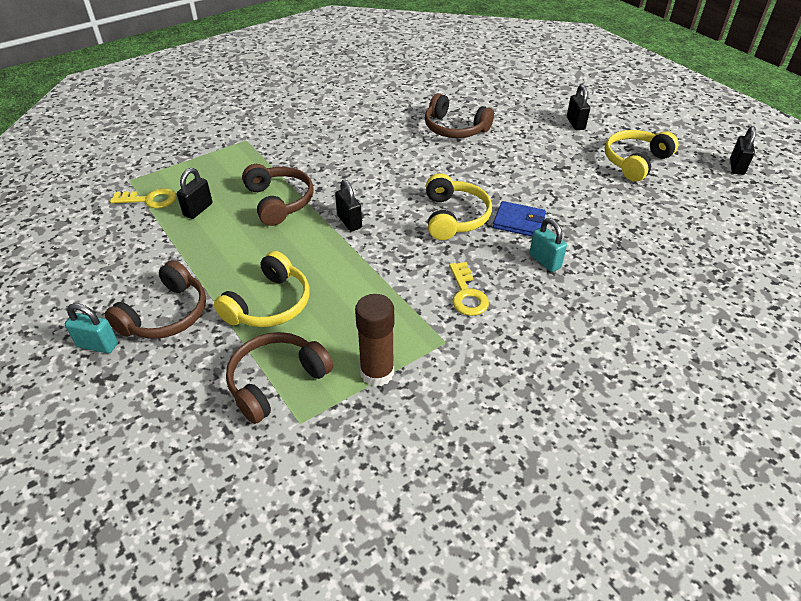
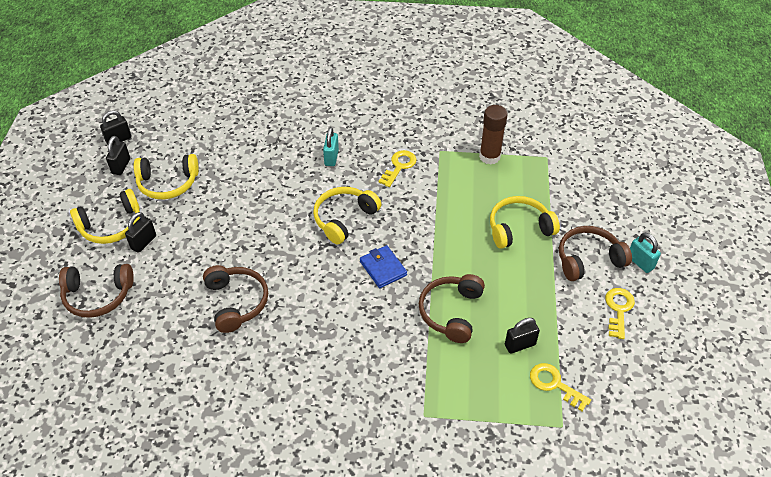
camera: 140 degrees left, 5 degrees up
brown headphones [226,332,333,424] -> brown headphones moved to [59,264,134,318]
black padlock [335,180,362,231] -> black padlock moved to [106,136,130,175]
blue wallet [493,201,546,236] -> blue wallet moved to [360,245,407,288]
none -> yellow headphones [70,189,140,244]
none -> yellow key [605,288,635,339]

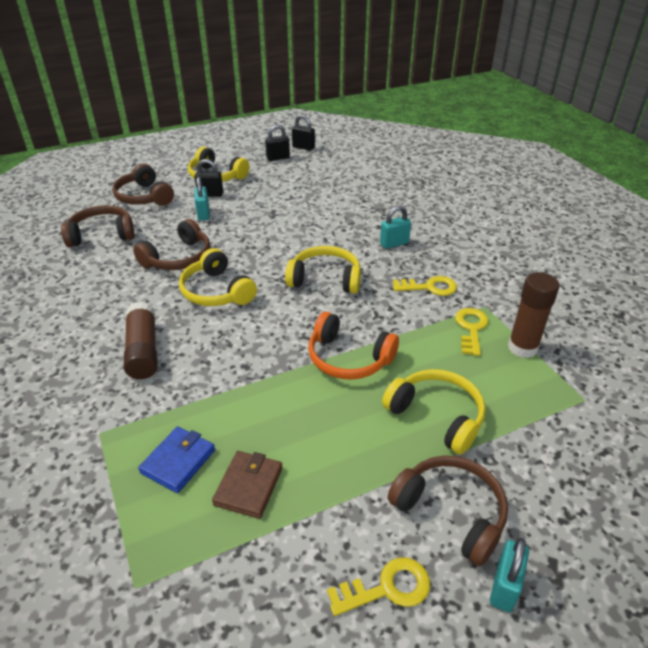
camera: 60 degrees right, 10 degrees down
yellow headphones [134,154,199,199] -> yellow headphones moved to [179,248,257,306]
blue wallet [360,245,407,288] -> blue wallet moved to [138,426,215,493]
brown headphones [419,274,485,343] -> brown headphones moved to [61,205,134,247]
black padlock [505,318,540,354] -> brown wallet [212,451,283,519]
yellow key [530,363,591,411] -> yellow key moved to [455,308,489,356]
none -> brown glue stick [124,302,158,379]
none -> turquoise padlock [195,177,210,221]
none -> orange headphones [308,312,399,380]

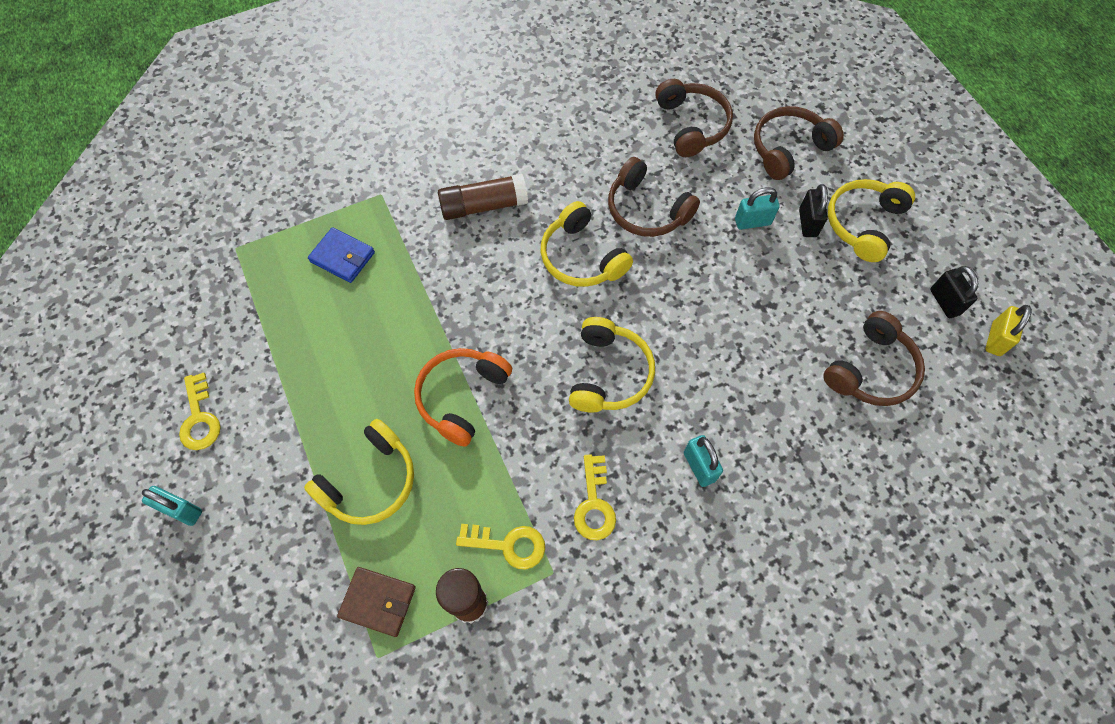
camera: 90 degrees right, 25 degrees up
yellow headphones [179,248,257,306] -> yellow headphones turned 90 degrees counterclockwise [540,201,633,287]
brown wallet [212,451,283,519] -> brown wallet moved to [337,567,416,637]
black padlock [292,115,315,151] -> yellow padlock [985,305,1032,356]
brown headphones [387,455,508,567] -> brown headphones moved to [823,311,925,406]

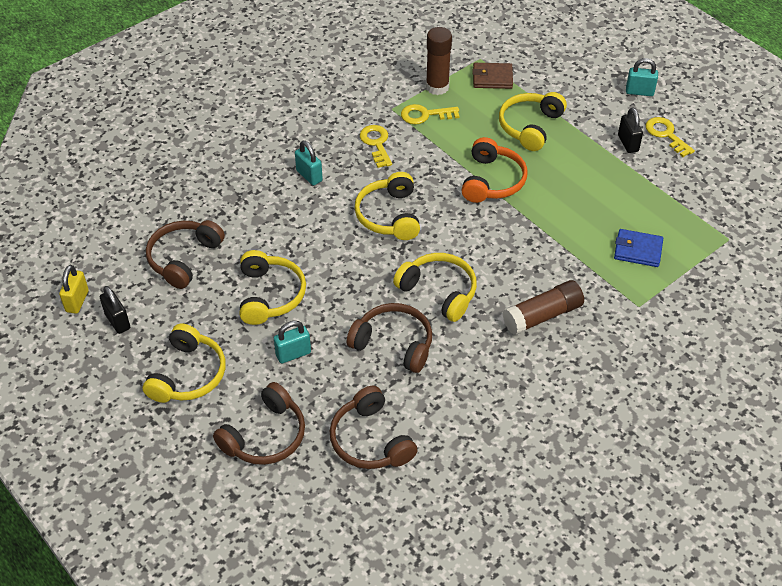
camera: 165 degrees right, 15 degrees down
black padlock [799,184,828,237] -> black padlock moved to [618,107,643,153]
none -> yellow headphones [240,250,306,325]

